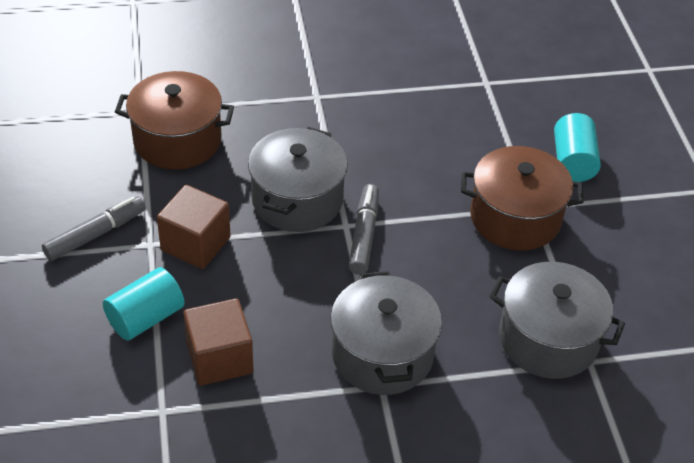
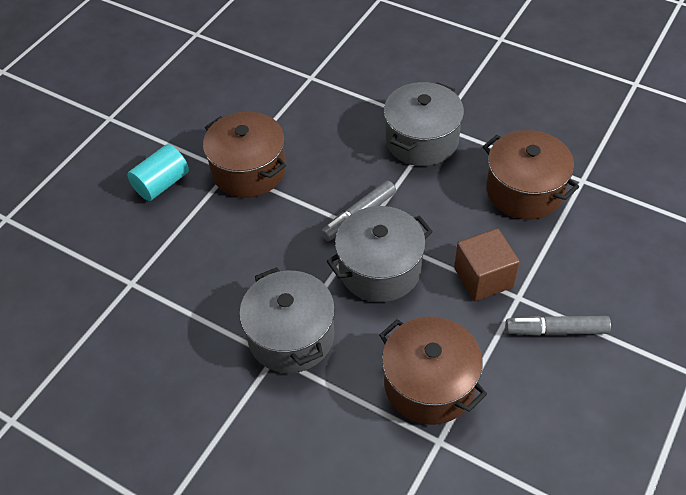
camera: 135 degrees left, 5 degrees up
turquoise cylinder [103,267,185,341] -> none
brown cube [183,298,253,386] -> brown pot [483,130,579,220]
grey pot [489,262,625,379] -> grey pot moved to [239,267,335,373]

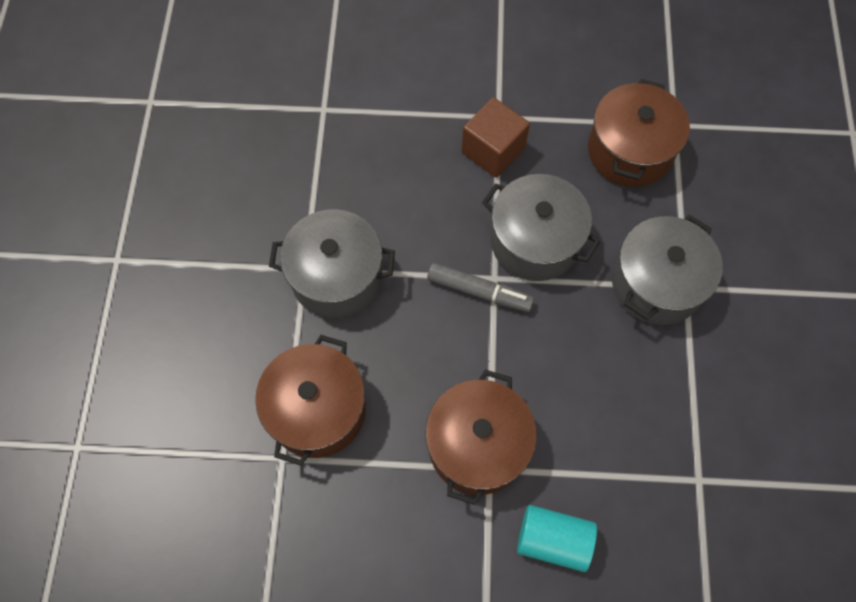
camera: 120 degrees left, 15 degrees up
brown pot [483,130,579,220] -> brown pot moved to [255,335,366,466]
grey marker [505,316,611,336] -> none

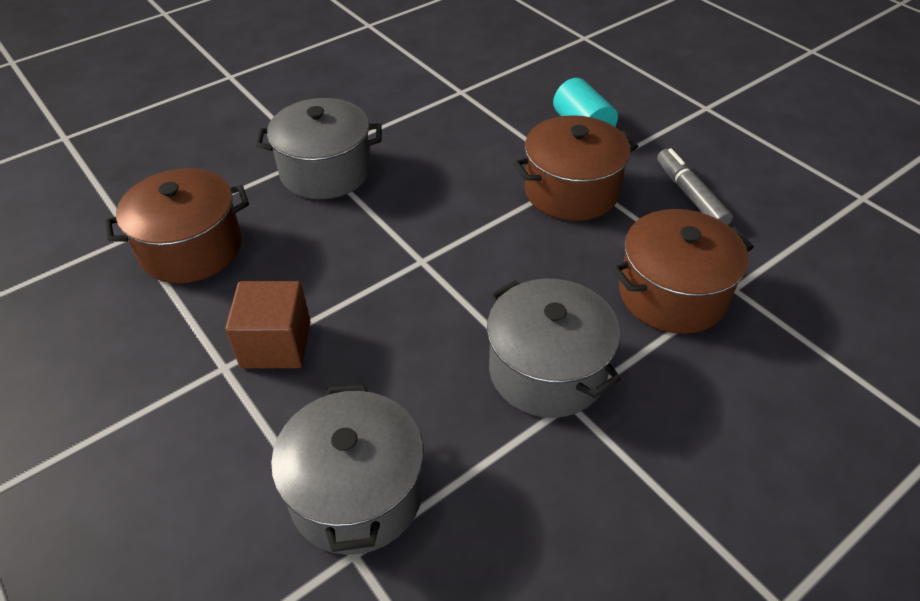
camera: 130 degrees left, 20 degrees down
grey marker [427,263,534,312] -> grey marker moved to [657,148,733,225]
grey pot [482,174,600,281] -> grey pot moved to [271,384,424,555]

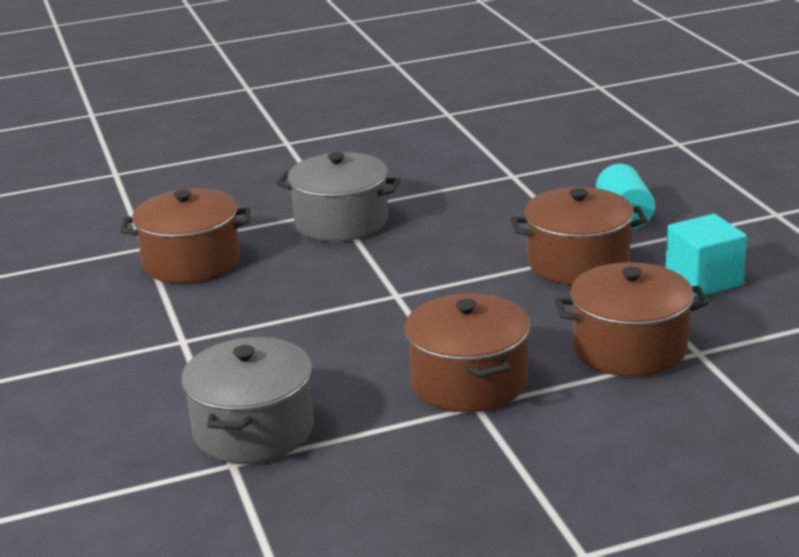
camera: 20 degrees right, 20 degrees down
brown cube [225,281,311,368] -> none
grey pot [487,279,621,418] -> brown pot [405,293,530,413]
grey marker [657,148,733,225] -> turquoise cube [666,214,747,297]

